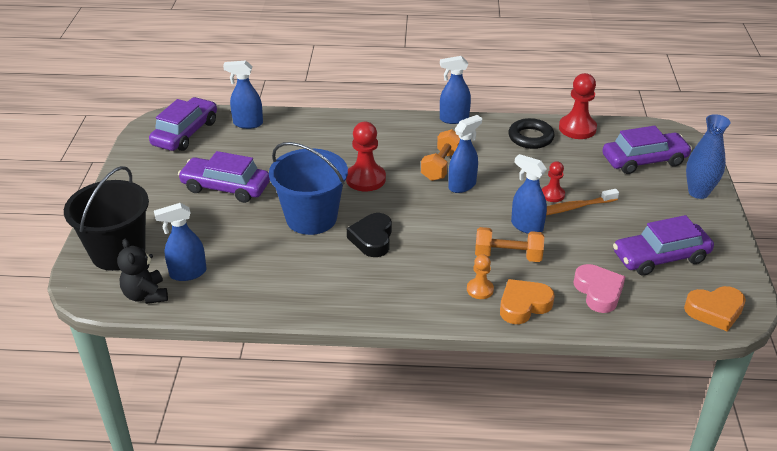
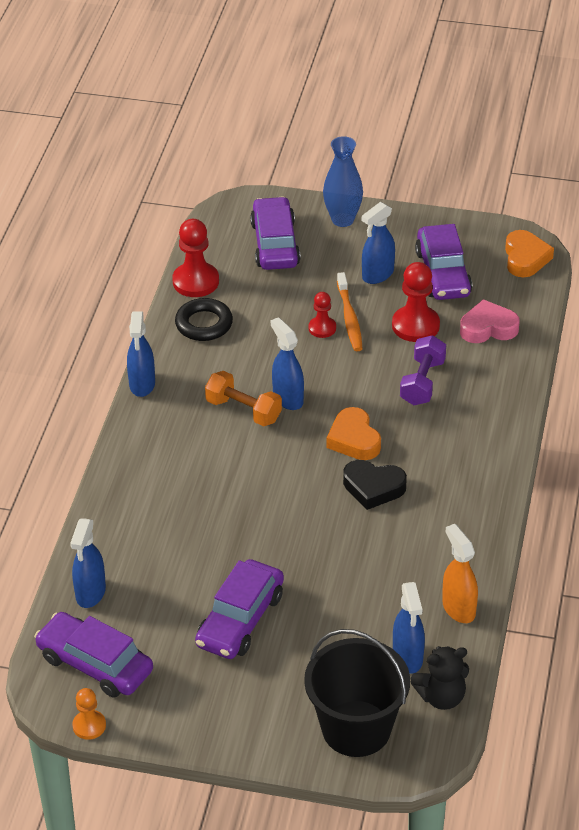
camera: 80 degrees left, 5 degrees up
blue bucket [269,142,348,235] -> none
red pawn [346,122,386,191] -> red pawn moved to [392,262,440,342]
orange pawn [467,254,494,299] -> orange pawn moved to [73,688,106,740]
orange dumbbell [475,227,544,262] -> purple dumbbell [400,335,446,405]
orange heart [500,279,555,324] -> orange heart moved to [326,407,381,460]
blue spray bottle [511,154,547,234] -> blue spray bottle moved to [362,202,395,284]
none -> orange spray bottle [442,524,478,623]

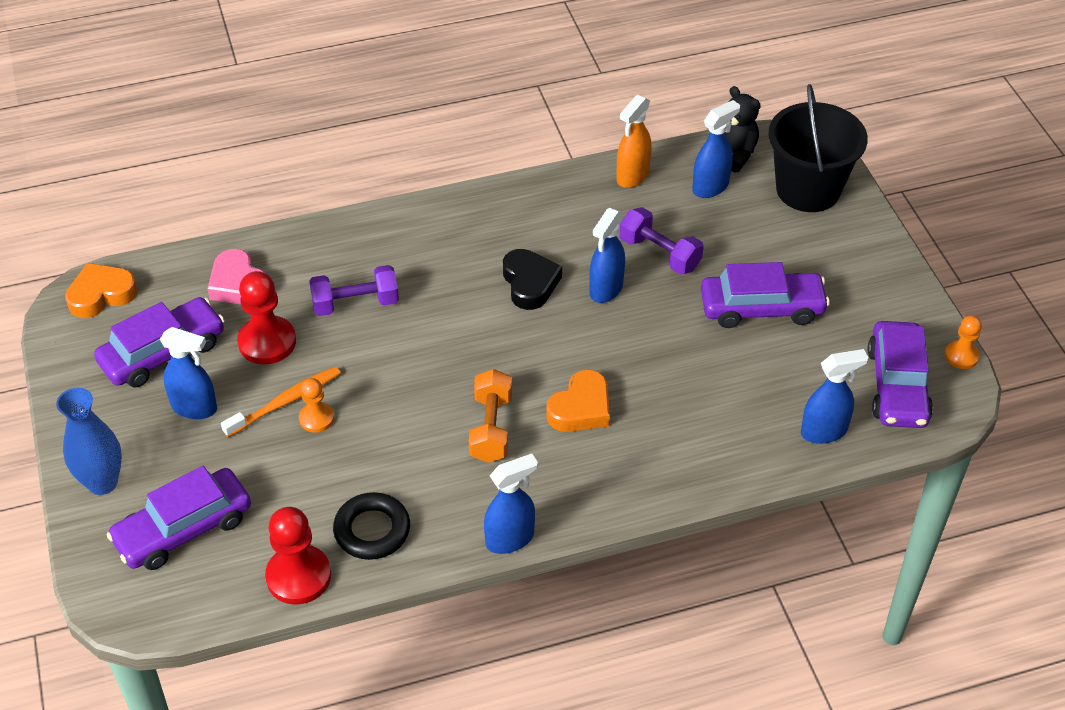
camera: 120 degrees left, 5 degrees up
blue spray bottle [271,317,304,410] -> blue spray bottle moved to [589,208,625,303]
red pawn [309,292,336,338] -> orange pawn [299,378,334,433]
orange heart [326,407,381,460] -> orange heart moved to [546,369,610,432]
none -> purple dumbbell [620,207,704,275]

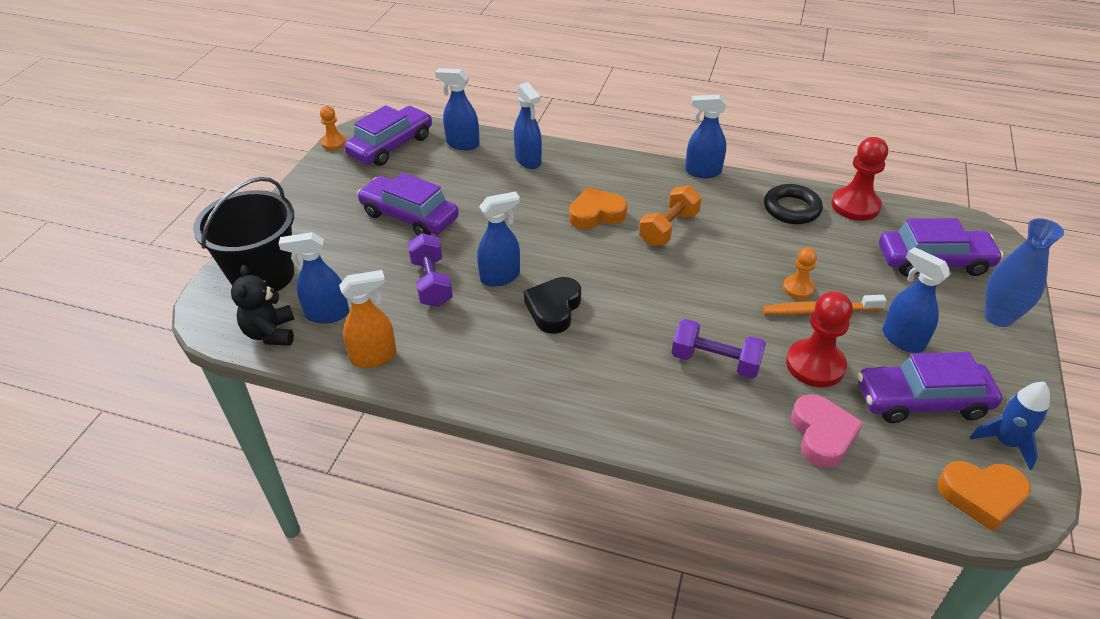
camera: 145 degrees left, 5 degrees down
none -> blue spray bottle [514,82,542,169]
none -> blue rocket [970,382,1050,470]

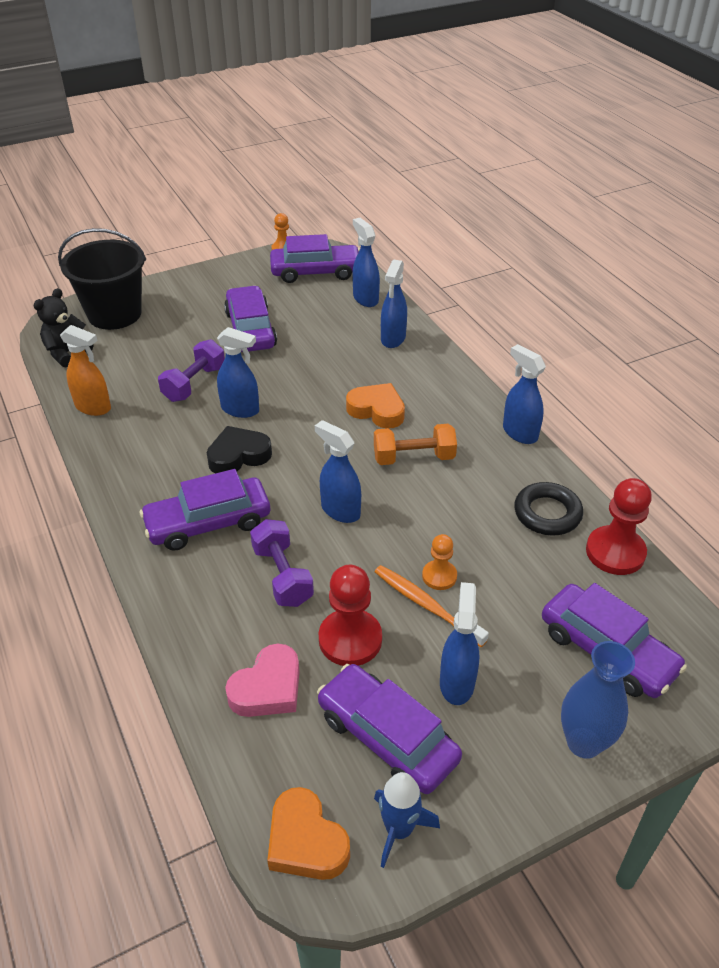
camera: 45 degrees right, 0 degrees up
blue spray bottle [279,232,349,324] -> blue spray bottle moved to [315,420,361,523]
none -> purple car [140,469,270,551]

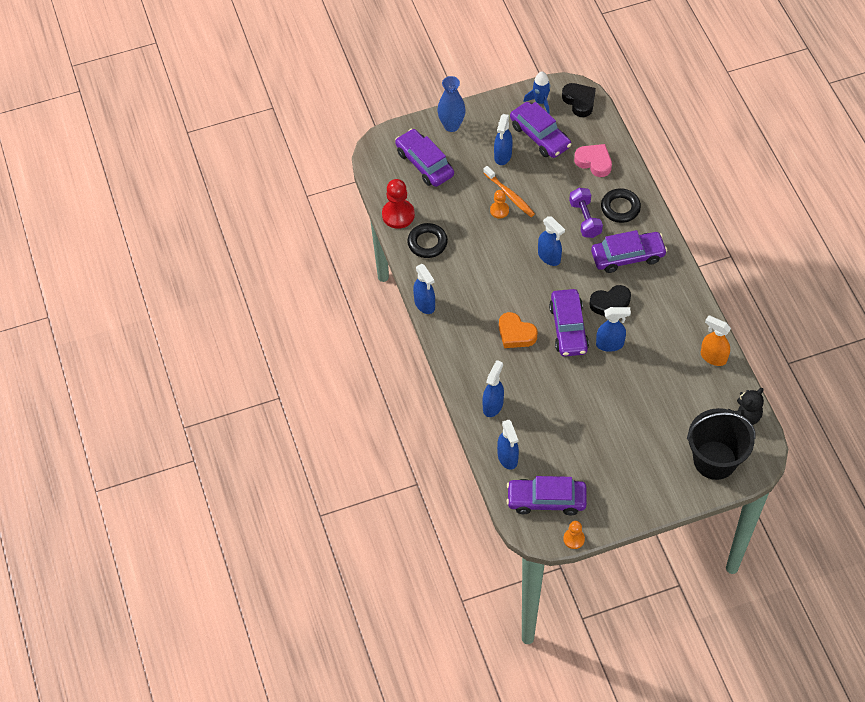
camera: 170 degrees left, 15 degrees up
purple dumbbell [158,339,225,402] -> none
blue spray bottle [217,327,259,418] -> blue spray bottle turned 150 degrees clockwise [596,307,631,352]
purple car [224,286,277,352] -> purple car moved to [549,289,589,357]
pink heart [225,644,300,717] -> pink heart turned 75 degrees clockwise [574,144,612,177]
orange heart [267,787,350,880] -> black heart [562,83,596,117]
red pawn [319,565,382,666] -> none
orange dumbbell [374,424,457,465] -> none
none -> black ring [601,188,641,223]

